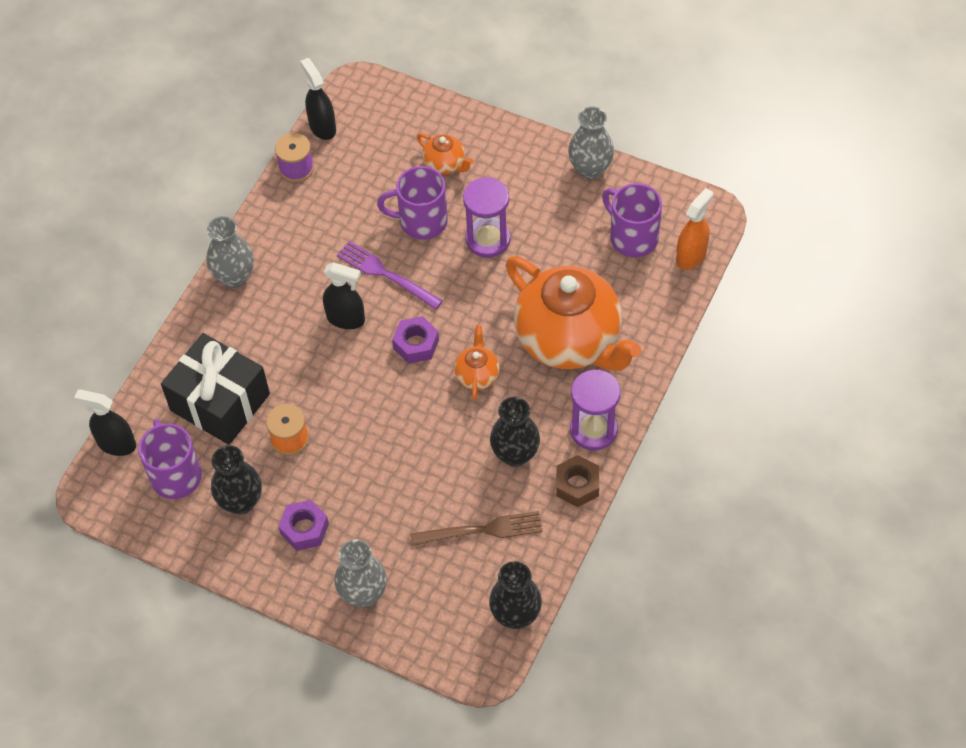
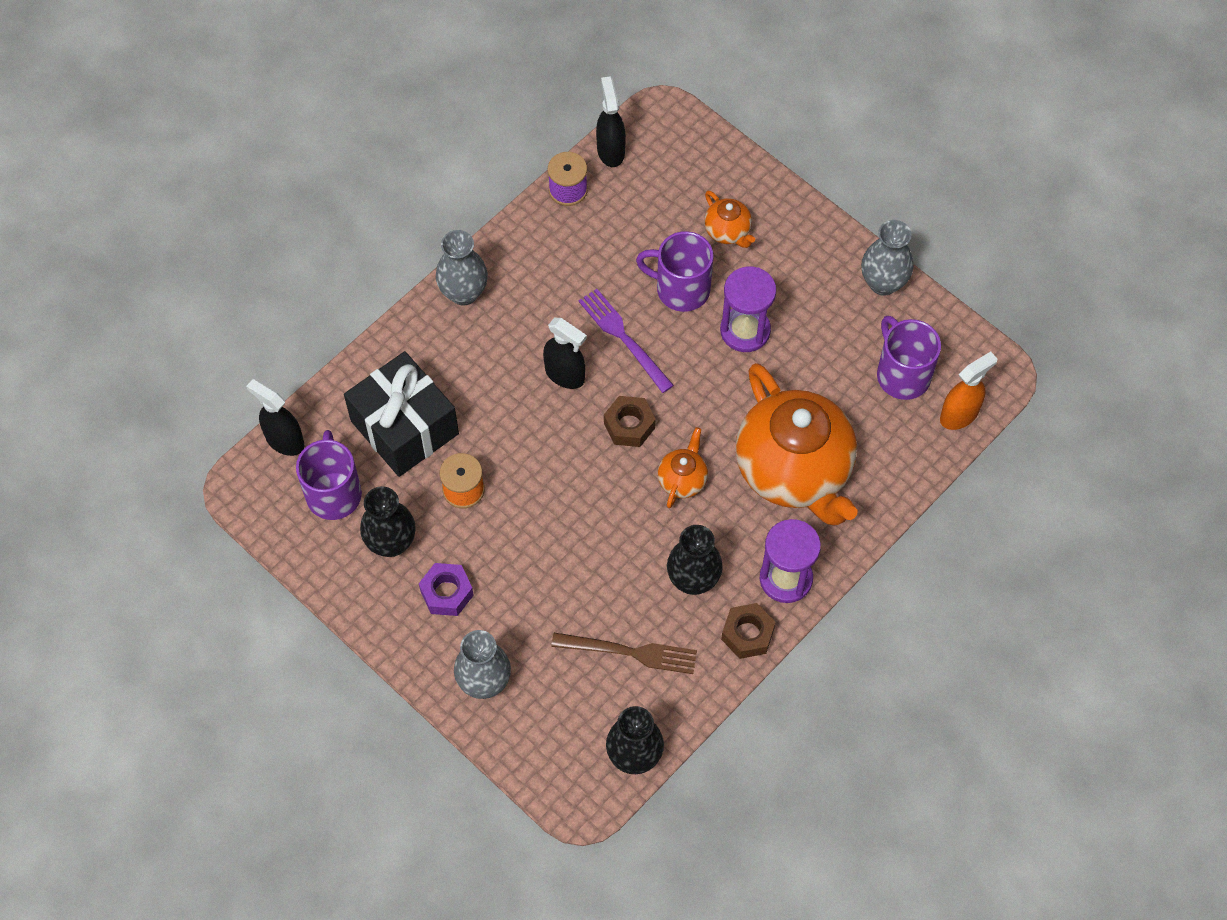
camera: 15 degrees right, 5 degrees up
purple nut [392,316,439,364] -> brown nut [604,396,656,447]

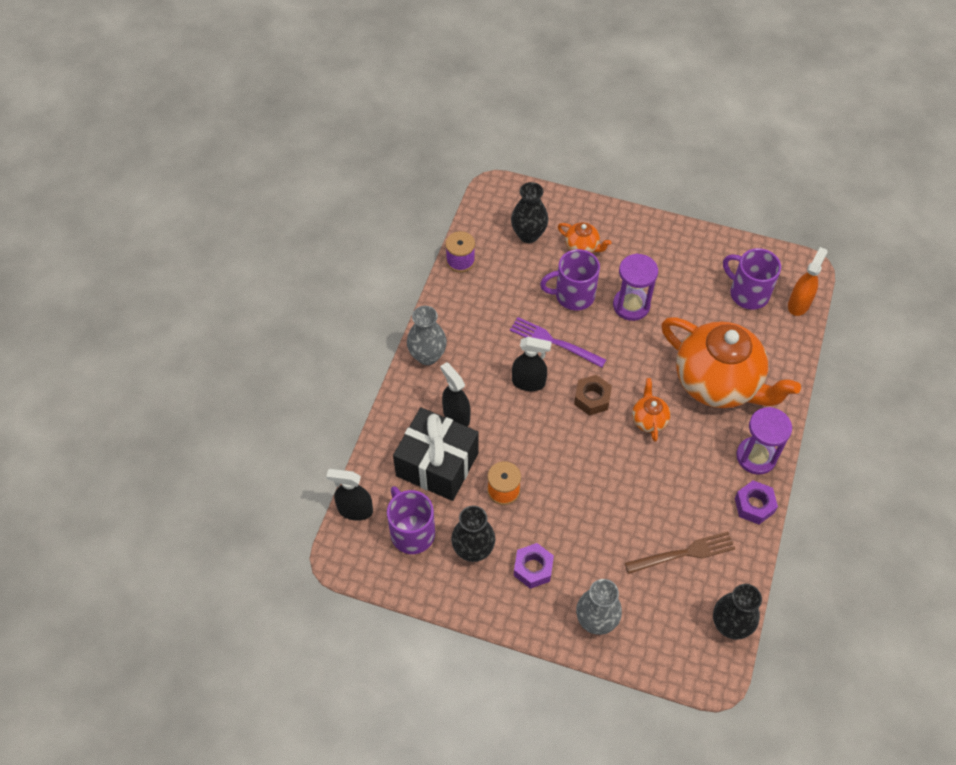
camera: 25 degrees left, 5 degrees down
black spray bottle [596,76,626,167] -> black spray bottle moved to [440,362,470,427]
black vase [667,525,723,595] -> black vase moved to [511,182,548,243]
brown nut [721,603,776,659] -> purple nut [735,480,778,524]
grey vase [861,220,913,296] -> none

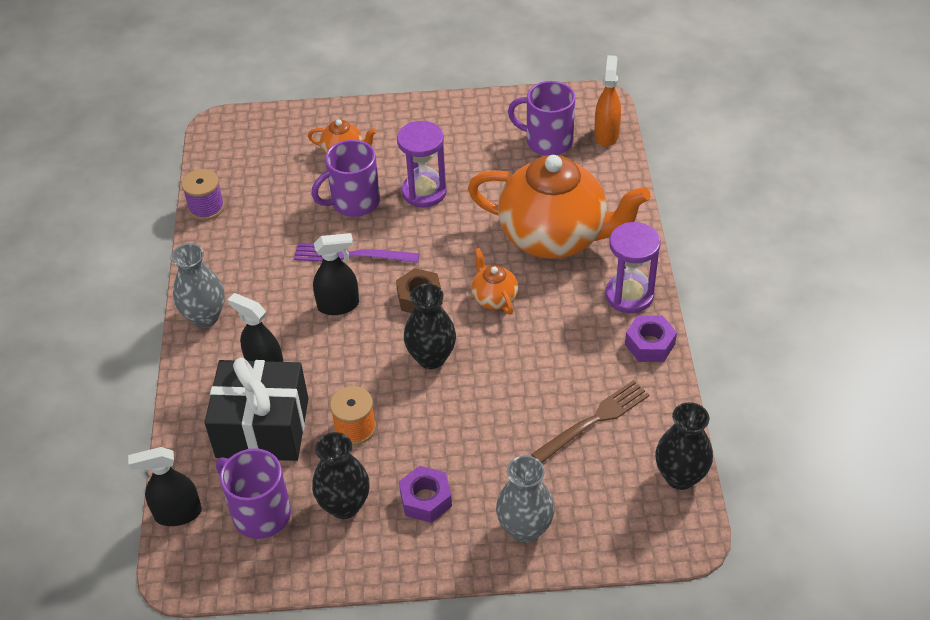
camera: 20 degrees left, 10 degrees down
black vase [511,182,548,243] -> black vase moved to [404,284,456,369]

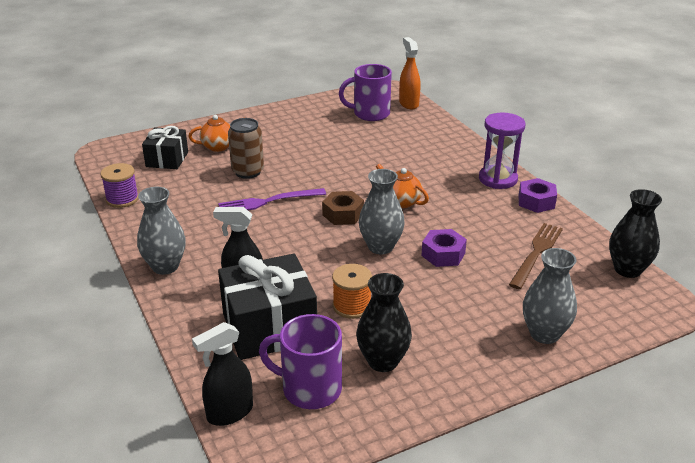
camera: 25 degrees left, 15 degrees down
purple mug [311,140,380,217] -> brown can [228,118,264,179]
black spray bottle [313,233,359,315] -> none
purple hourglass [397,121,447,208] -> none
purple nut [399,466,452,523] -> purple nut moved to [421,229,467,267]
black vase [404,284,456,369] -> grey vase [359,169,405,254]
orange teapot [468,155,651,259] -> none
none -> black gift [142,126,188,169]

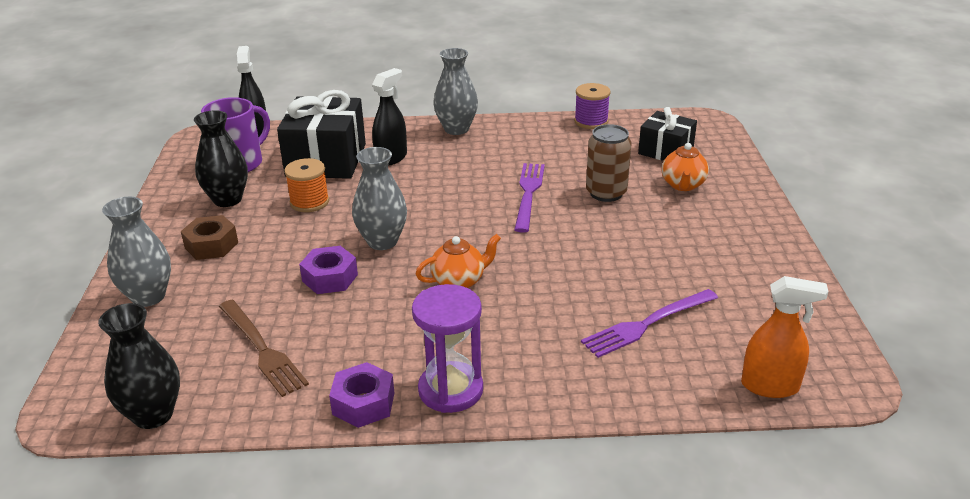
camera: 115 degrees right, 0 degrees up
brown nut [322,191,364,225] -> brown nut moved to [181,215,238,260]
purple mug [339,64,392,121] -> none
none -> purple fork [581,289,718,358]

